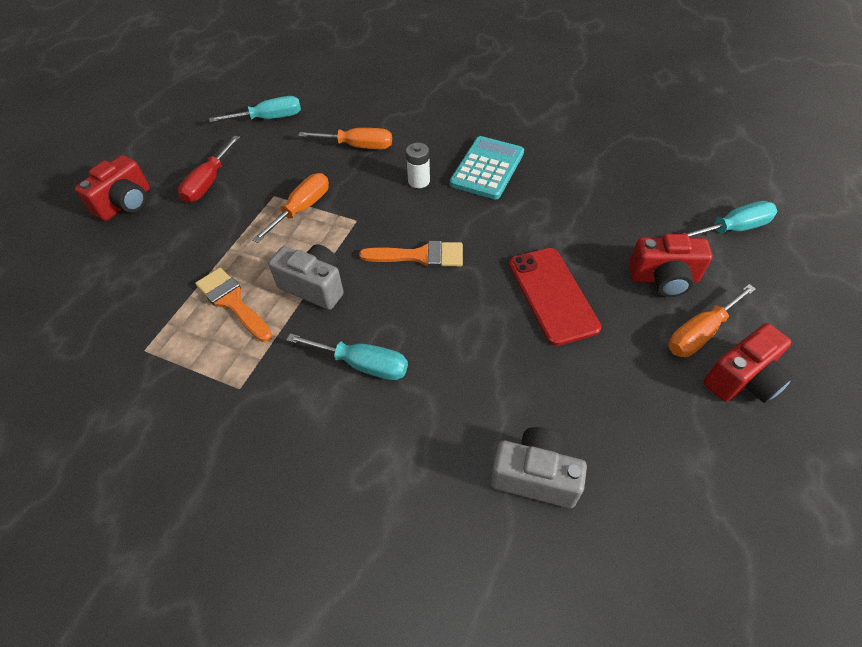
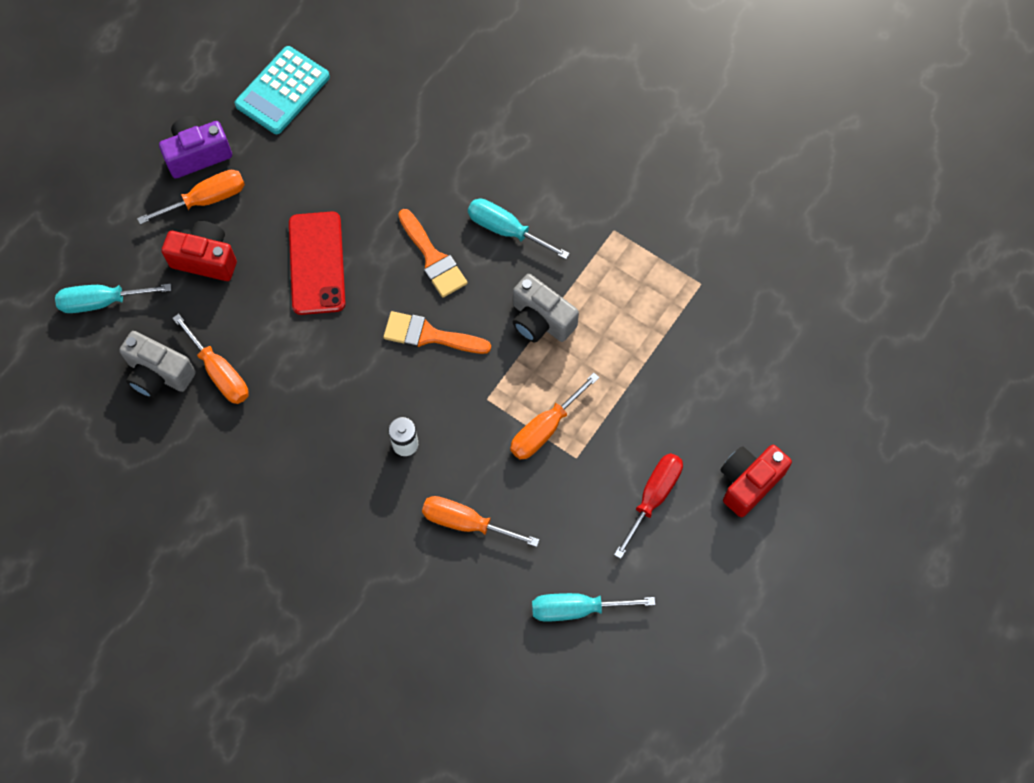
camera: 170 degrees left, 15 degrees up
orange brush [195,268,272,342] -> orange brush moved to [398,209,468,297]
turquoise calculator [450,136,524,200] -> turquoise calculator moved to [235,46,330,134]
grey camera [490,427,587,508] -> grey camera moved to [119,331,196,398]
red camera [703,323,794,403] -> purple camera [159,116,232,179]
none -> orange screwdriver [172,314,249,404]

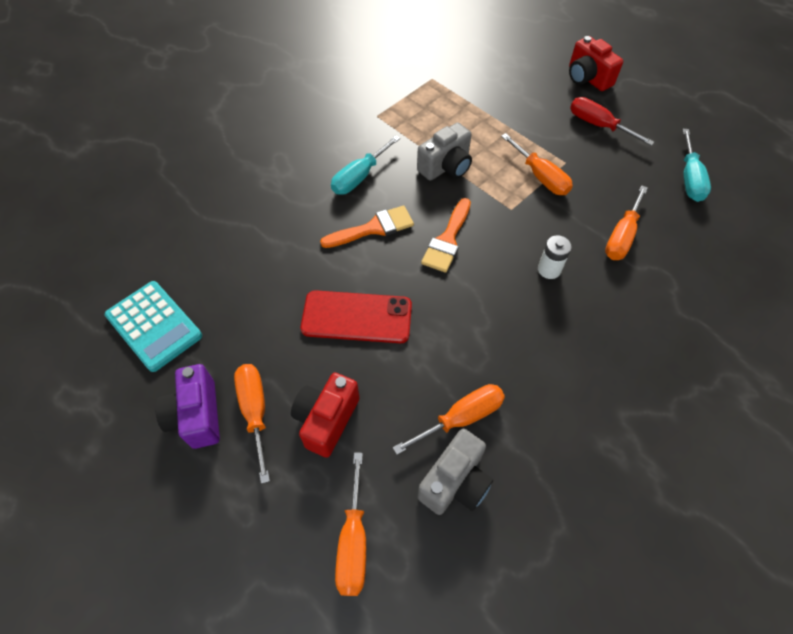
camera: 80 degrees left, 10 degrees down
turquoise screwdriver [55,284,171,313] -> orange screwdriver [335,453,366,596]

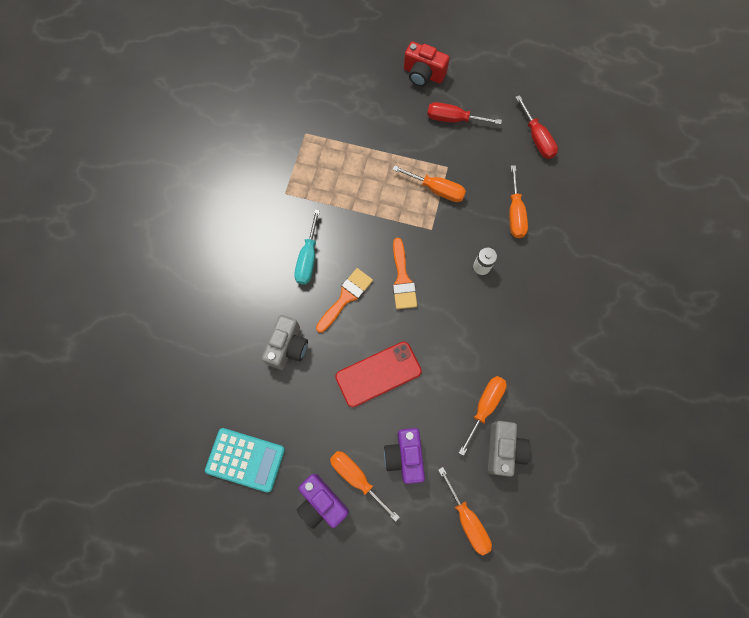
camera: 30 degrees left, 15 degrees up
red camera [291,372,360,458] -> purple camera [384,428,425,484]
grey camera [417,123,472,181] -> grey camera moved to [262,315,308,370]
turquoise screwdriver [682,129,711,202] -> red screwdriver [515,95,558,159]

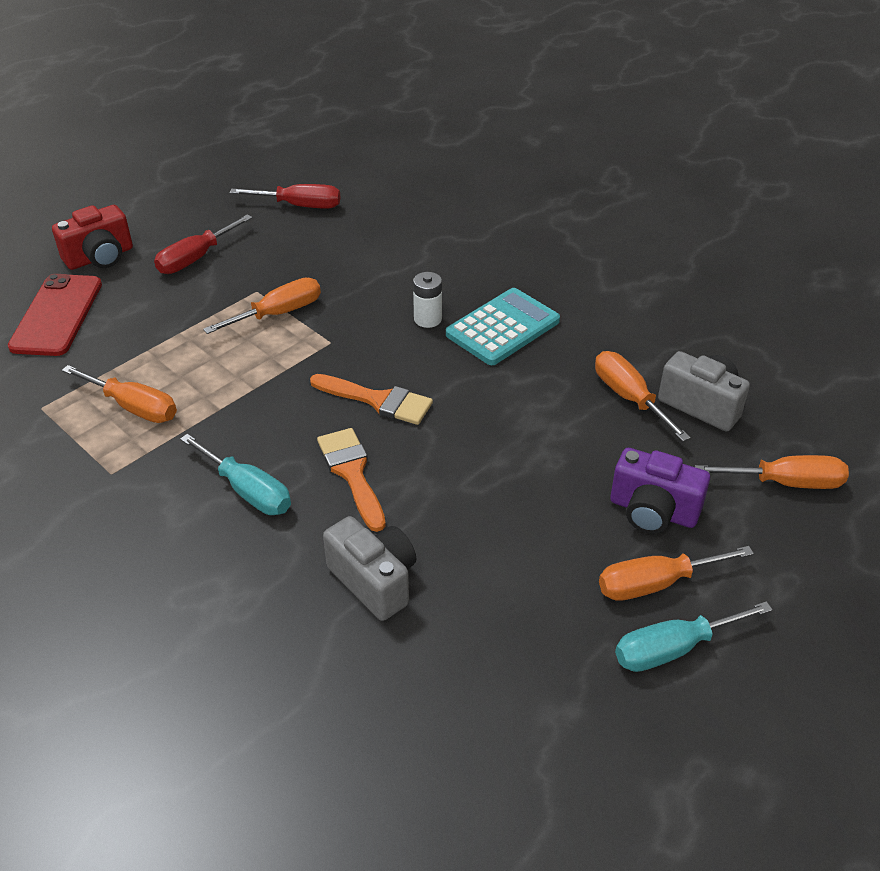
camera: 60 degrees left, 30 degrees down
turquoise calculator [205,428,285,493] -> turquoise calculator moved to [446,288,560,365]
purple camera [297,474,349,529] -> turquoise screwdriver [615,601,773,672]
red phone [335,341,422,407] -> red phone moved to [8,274,102,356]
orange screwdriver [509,165,528,238] -> orange screwdriver moved to [62,365,177,423]

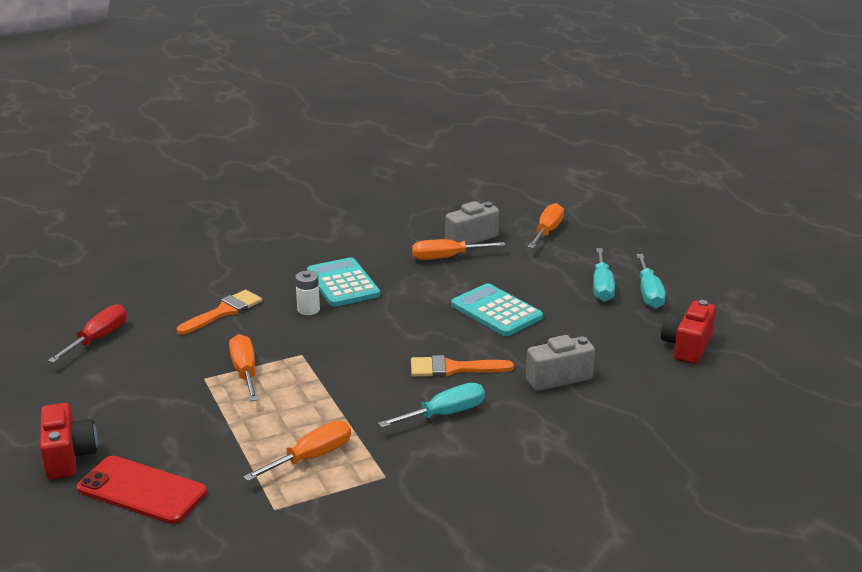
camera: 70 degrees left, 15 degrees down
red screwdriver [154,214,252,274] -> none
orange brush [310,374,433,425] -> orange brush moved to [177,290,262,335]
orange screwdriver [599,546,754,601] -> turquoise screwdriver [593,248,615,302]
purple camera [610,448,710,534] -> none
none -> turquoise calculator [451,283,543,336]
none -> red camera [661,300,716,364]

